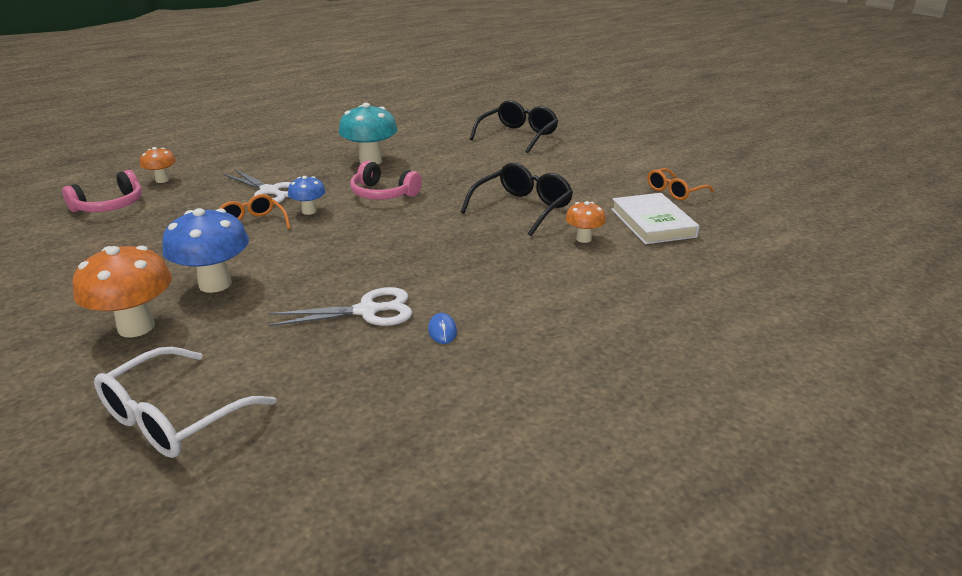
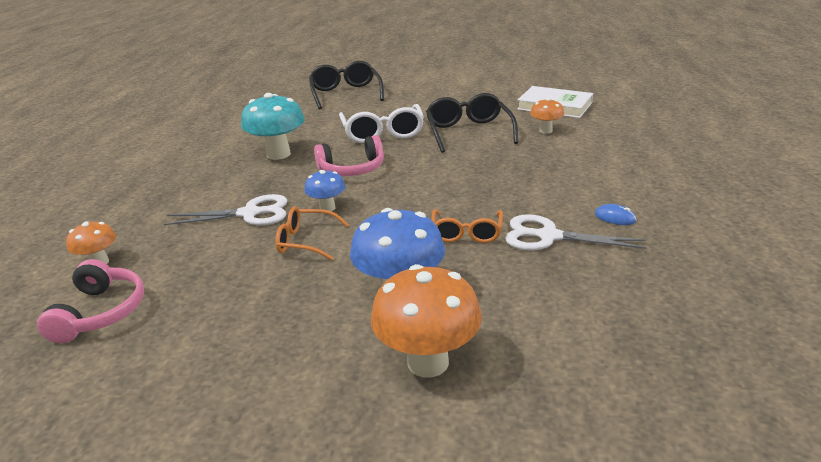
camera: 45 degrees left, 0 degrees up
white glasses [94,347,277,458] -> white glasses moved to [339,104,424,143]
white scissors [269,287,412,326] -> white scissors turned 105 degrees counterclockwise [505,214,647,250]
orange glasses [647,168,714,200] -> orange glasses moved to [432,209,503,243]

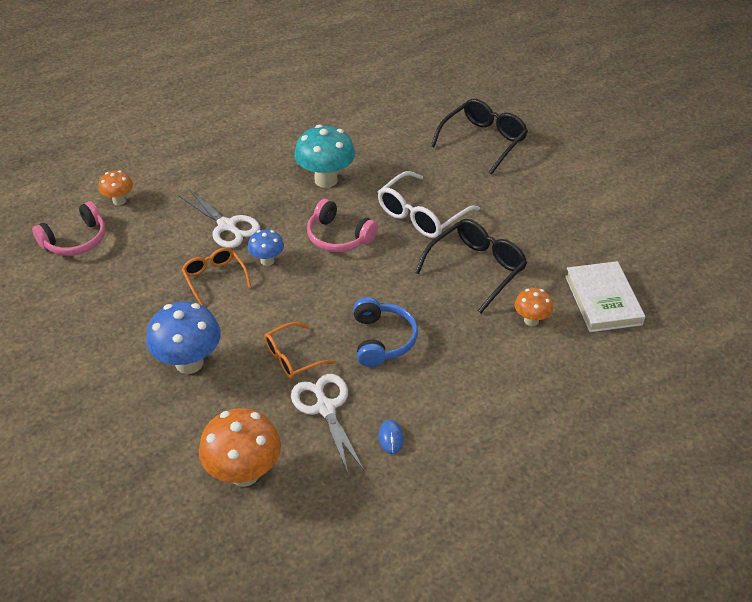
camera: 50 degrees right, 15 degrees up
orange mushroom [371,264,482,377] -> orange mushroom moved to [199,408,281,487]
none -> blue headphones [353,297,418,367]

